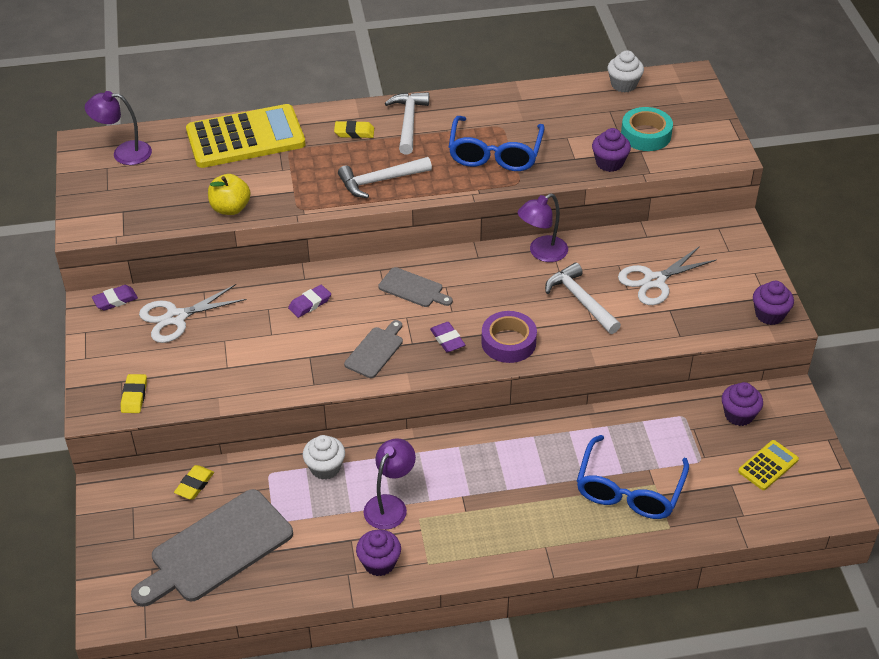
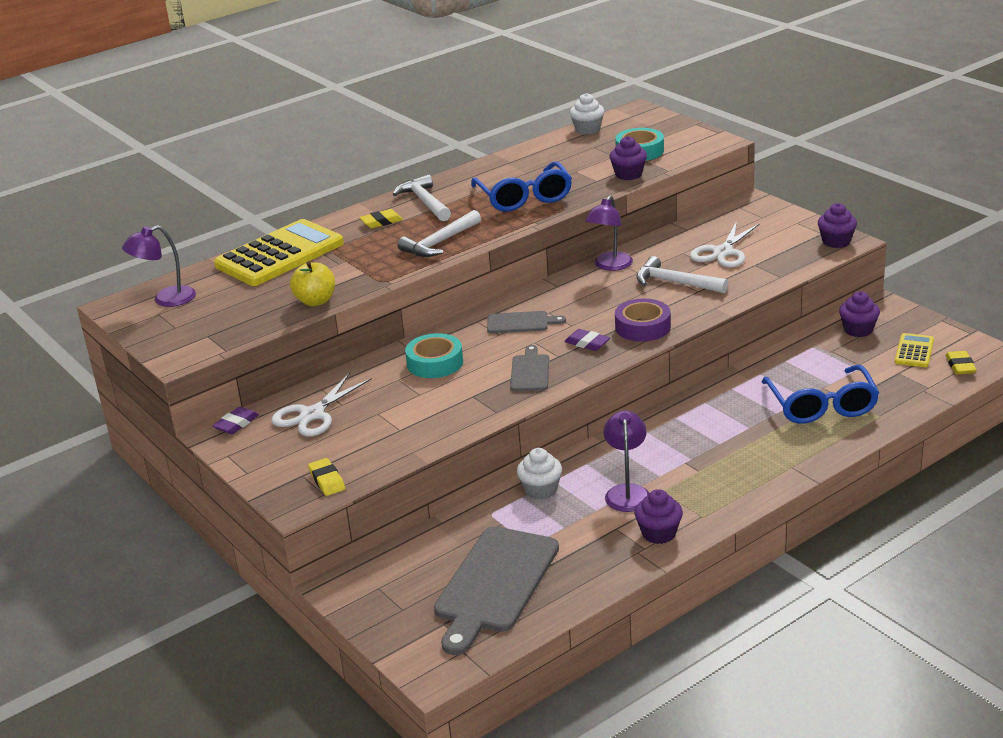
camera: 25 degrees left, 15 degrees down
yellow eraser [174,465,214,500] -> yellow eraser moved to [946,351,977,374]
purple eraser [288,285,331,318] -> turquoise tape [405,333,463,378]

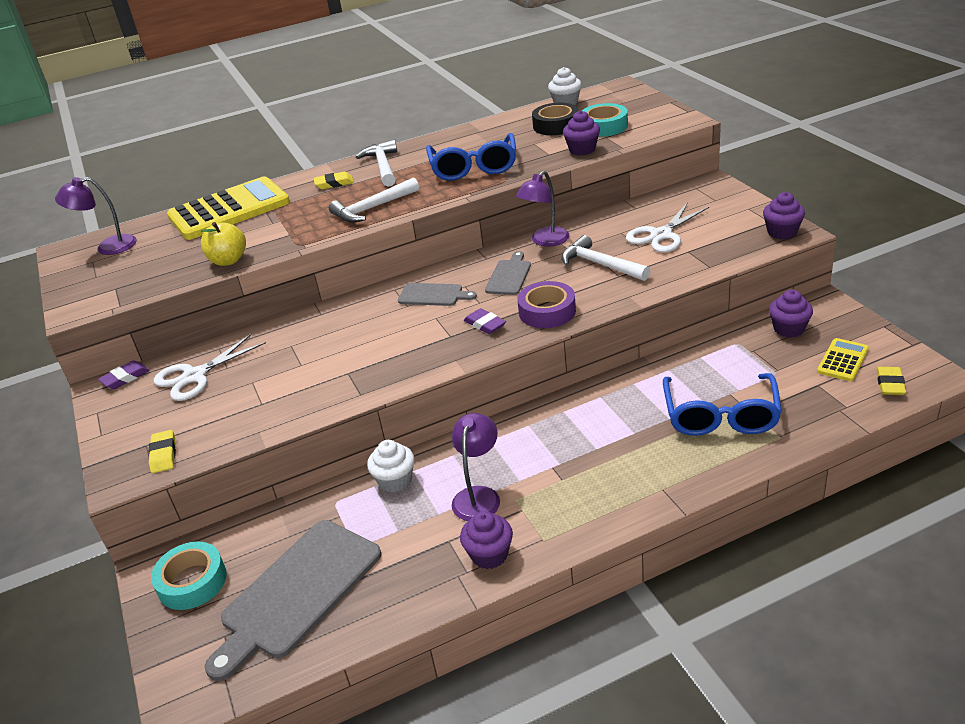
camera: 15 degrees right, 5 degrees up
turquoise tape [405,333,463,378] -> turquoise tape moved to [151,541,226,610]
grey cutting board [510,345,549,391] -> grey cutting board moved to [485,251,531,295]
none -> black tape [532,103,579,135]

